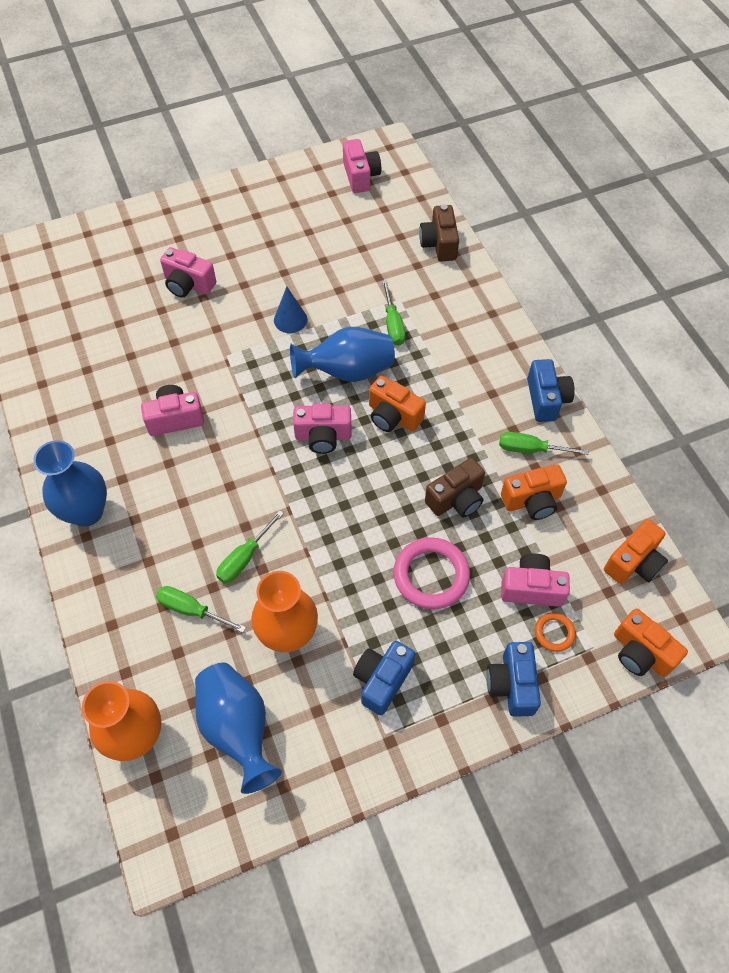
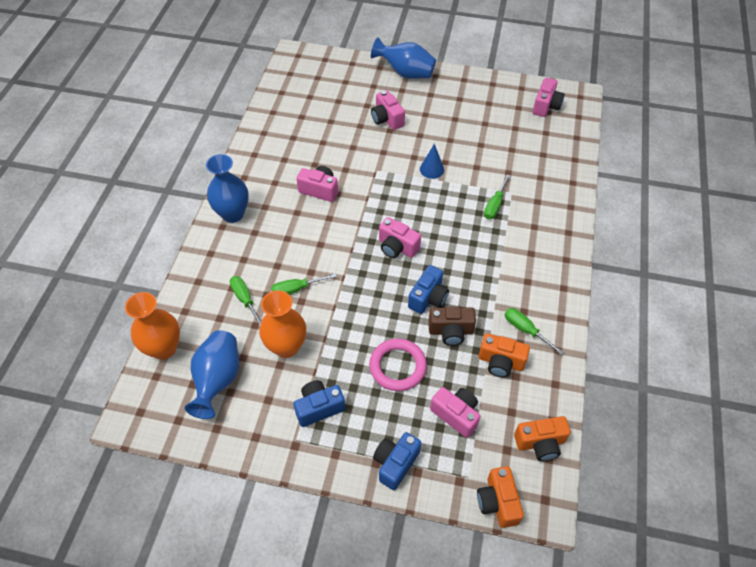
camera: 35 degrees right, 5 degrees down
blue vase [290,327,395,382] -> blue vase moved to [371,37,436,79]
orange camera [369,376,426,432] -> none
brown camera [419,204,459,261] -> none
blue camera [527,359,575,422] -> blue camera moved to [408,265,449,314]
orange ring [535,612,576,652] -> none

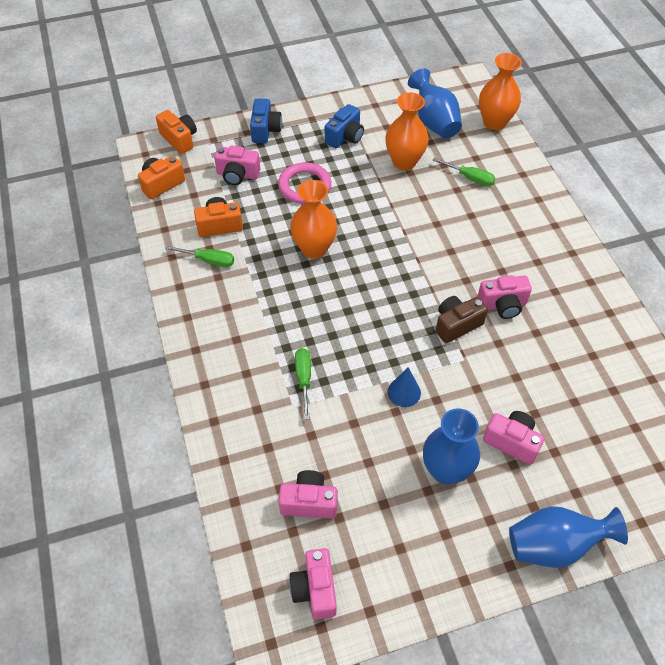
camera: 150 degrees right, 0 degrees up
blue vase [206,154,249,223] -> blue vase moved to [423,408,480,485]
green screwdriver [271,273,337,295] -> none
pink camera [379,217,421,258] -> pink camera moved to [278,470,338,519]
blue camera [408,265,449,314] -> orange vase [290,180,337,259]
brown camera [428,306,476,346] -> brown camera moved to [436,296,488,343]

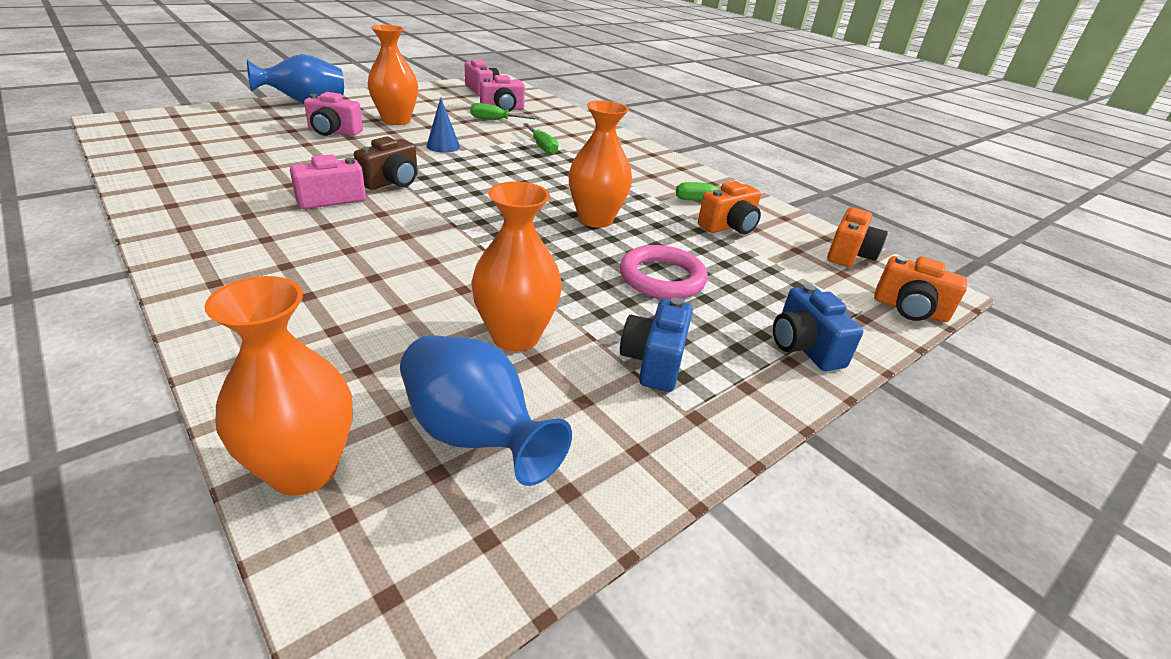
camera: 155 degrees right, 20 degrees down
pink camera [214,146,260,185] -> none
blue vase [423,408,480,485] -> orange vase [368,25,418,125]
green screwdriver [432,158,495,186] -> green screwdriver moved to [470,103,540,120]

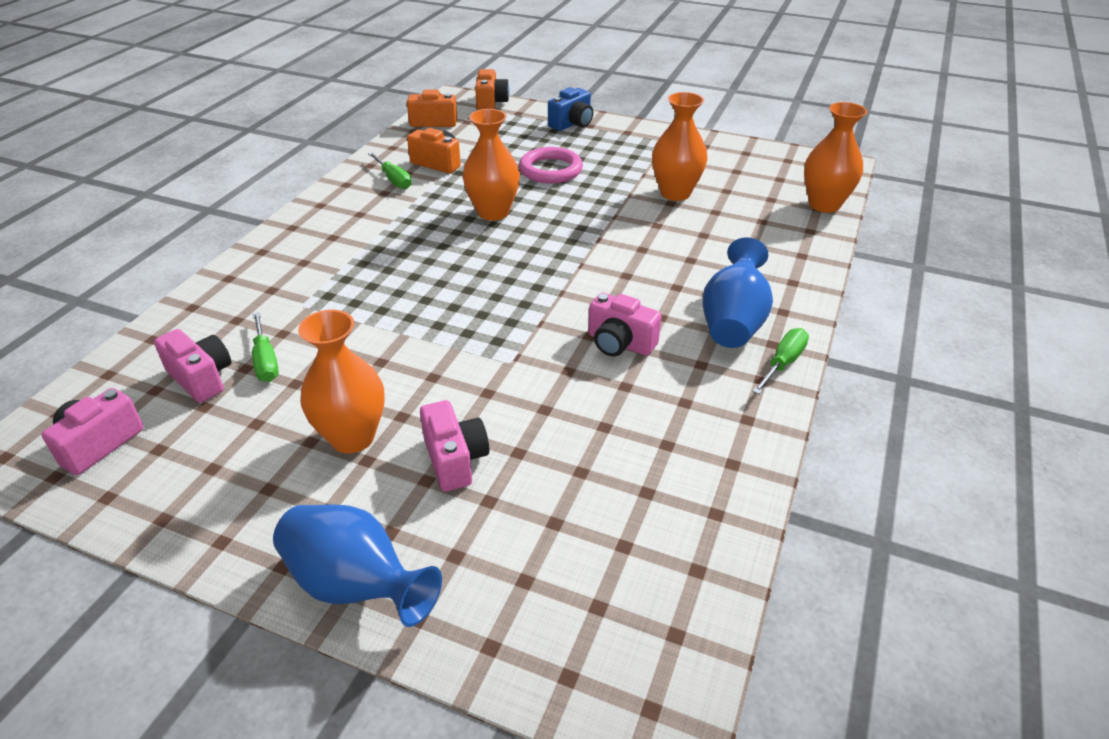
camera: 115 degrees left, 5 degrees up
brown camera [354,136,418,190] -> none
blue vase [400,335,572,486] -> blue vase moved to [702,238,773,348]
blue cone [427,97,460,153] -> none
green screwdriver [523,123,559,155] -> green screwdriver moved to [752,328,809,394]
blue camera [620,298,693,392] -> none

